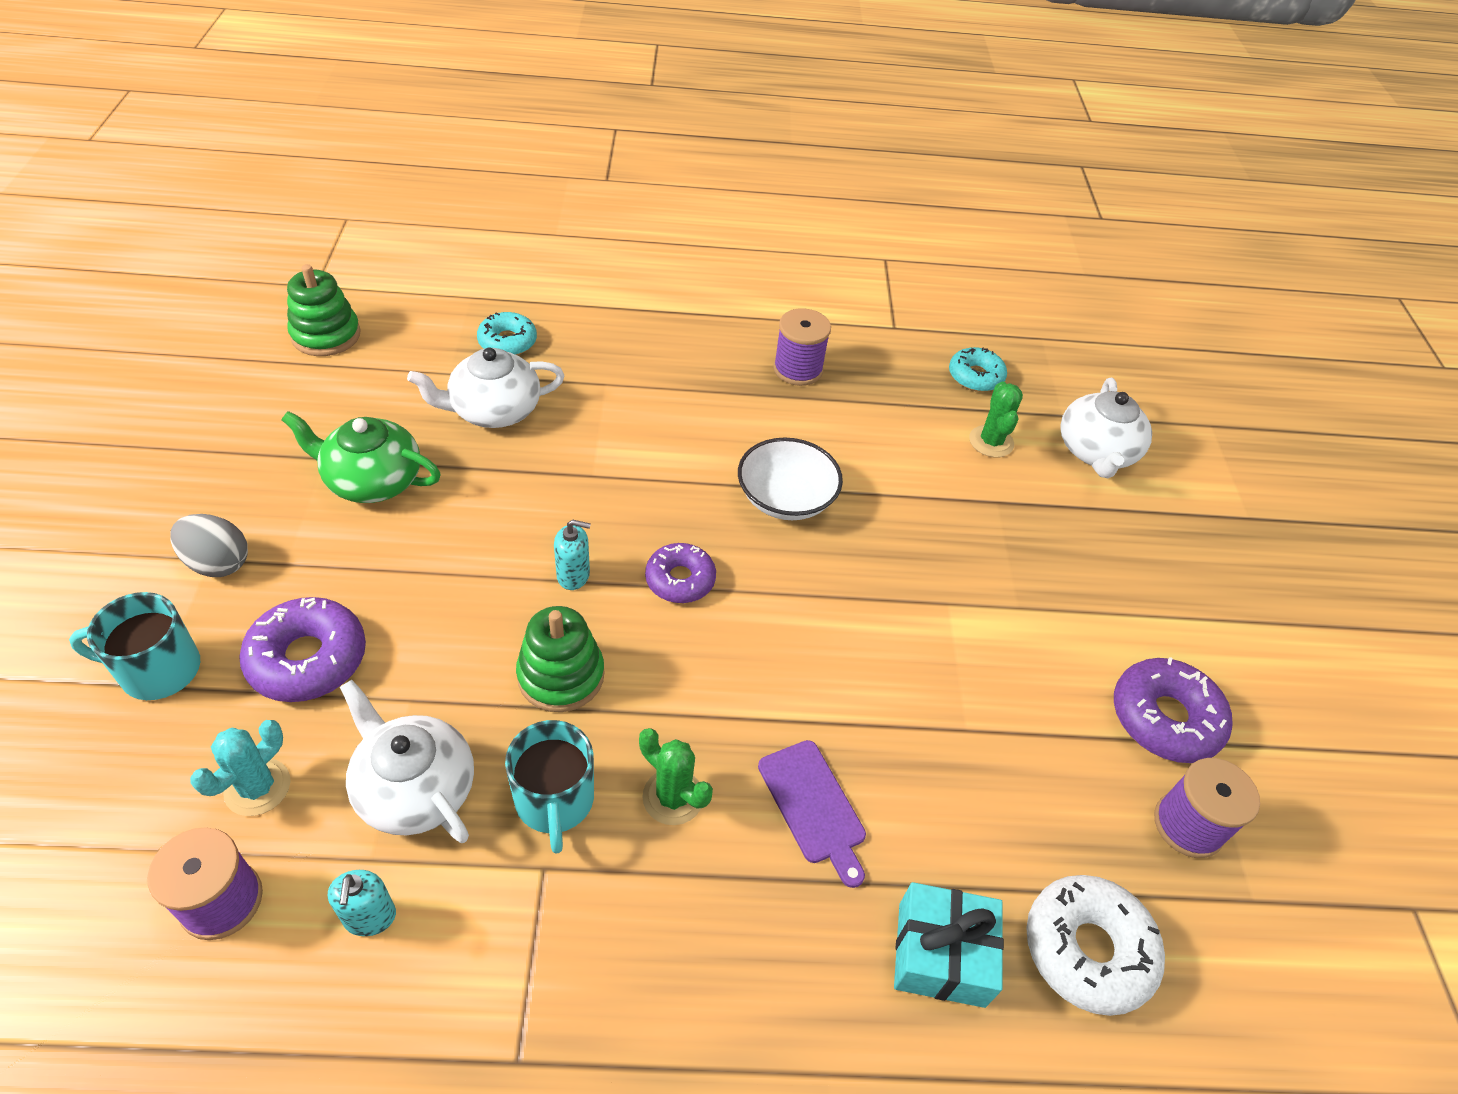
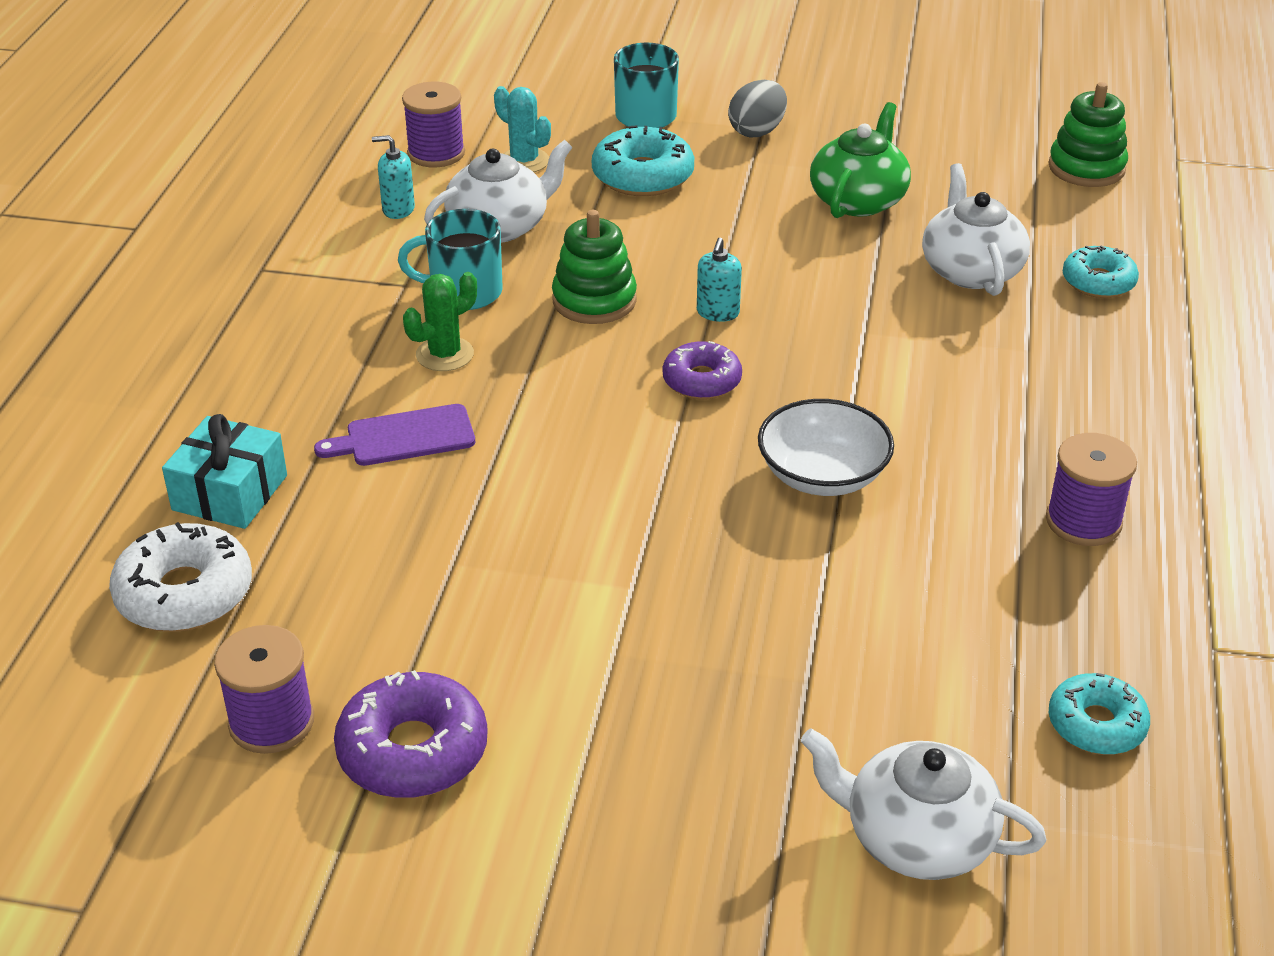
camera: 105 degrees right, 10 degrees down
purple donut [239,597,366,702] -> turquoise donut [592,125,694,196]
green cactus [969,382,1023,457] -> none

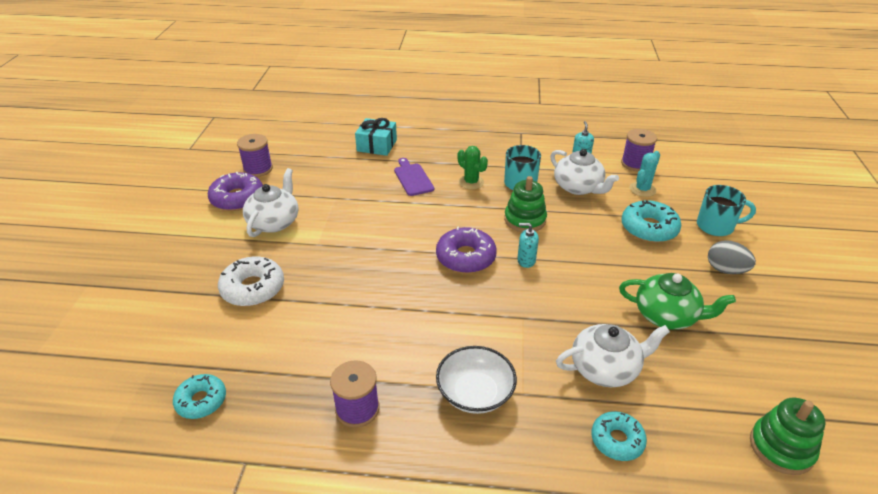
camera: 85 degrees right, 0 degrees up
white donut [109,522,252,632] -> white donut moved to [218,256,284,307]
purple donut [663,341,742,400] -> purple donut [436,227,497,273], size x1.51
white bowl [758,399,894,496] -> white bowl moved to [436,346,517,414]
white teapot [801,728,1046,880] -> white teapot moved to [243,168,299,237]

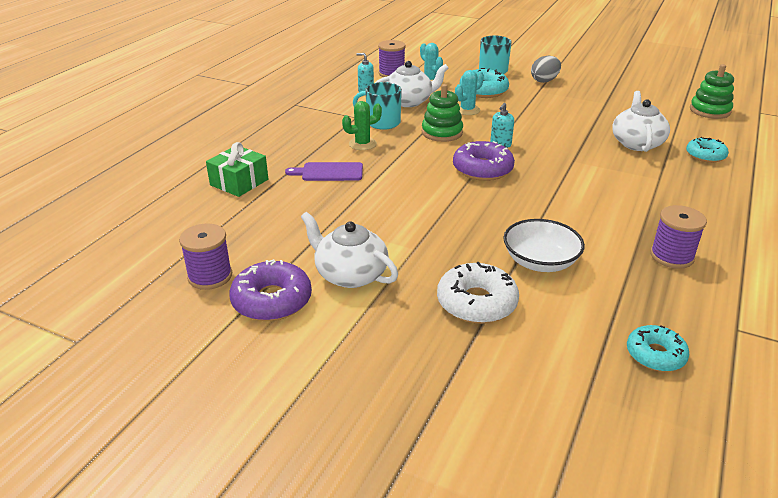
camera: 70 degrees left, 5 degrees down
turquoise gift [355,118,397,156] -> green gift [206,142,268,197]
white bowl [436,346,517,414] -> white bowl moved to [503,219,585,272]
green teapot [619,273,736,330] -> none
none -> turquoise cactus [455,70,484,115]

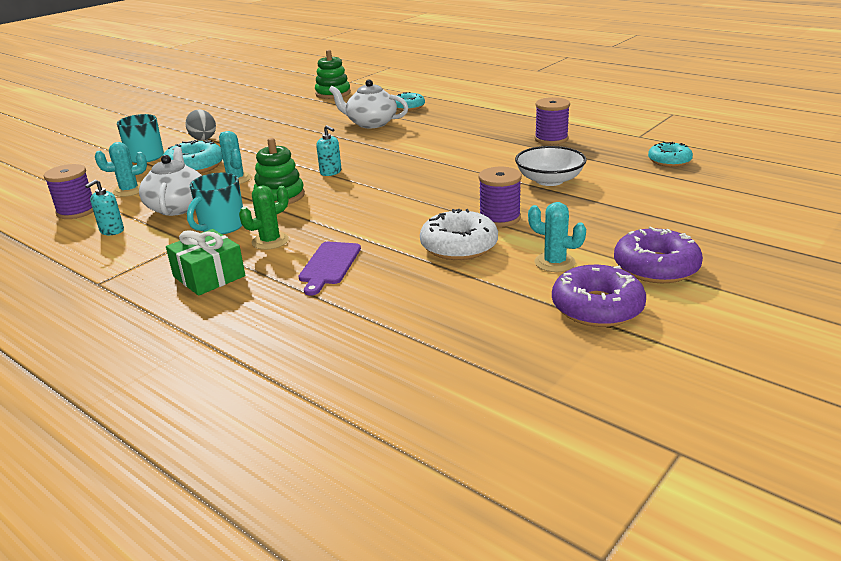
camera: 75 degrees left, 5 degrees down
purple spool [179,223,232,290] -> purple spool moved to [479,167,522,227]
green gift [206,142,268,197] -> green gift moved to [166,229,245,296]
white teapot [301,212,398,288] -> turquoise cactus [528,202,586,272]
green cactus [342,101,382,150] -> green cactus turned 60 degrees clockwise [239,186,289,250]
white donut [437,262,519,324] -> white donut moved to [420,209,498,260]
purple donut [453,141,515,181] -> purple donut moved to [614,227,703,283]

